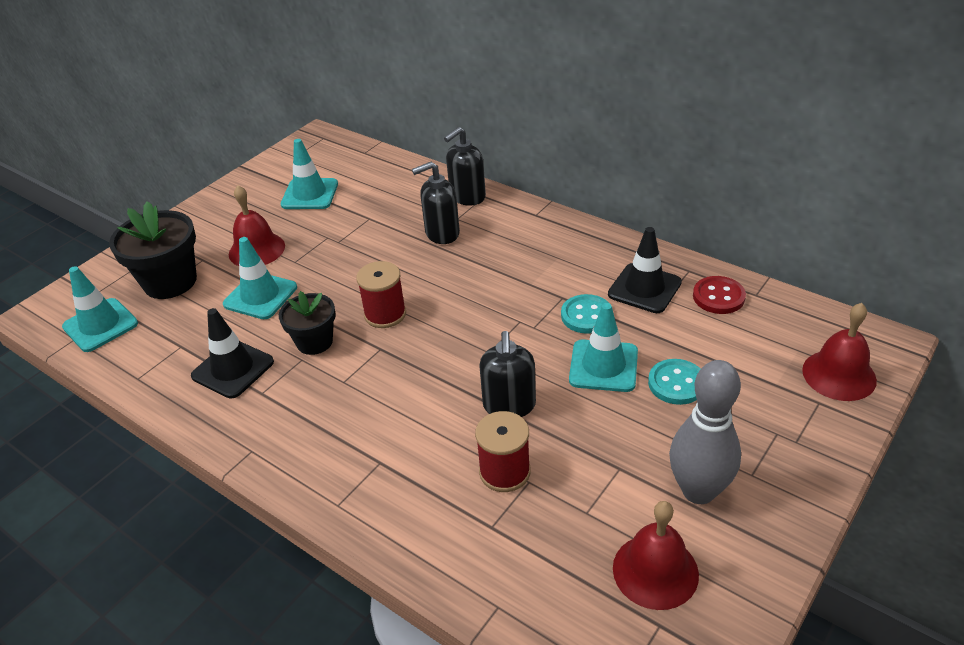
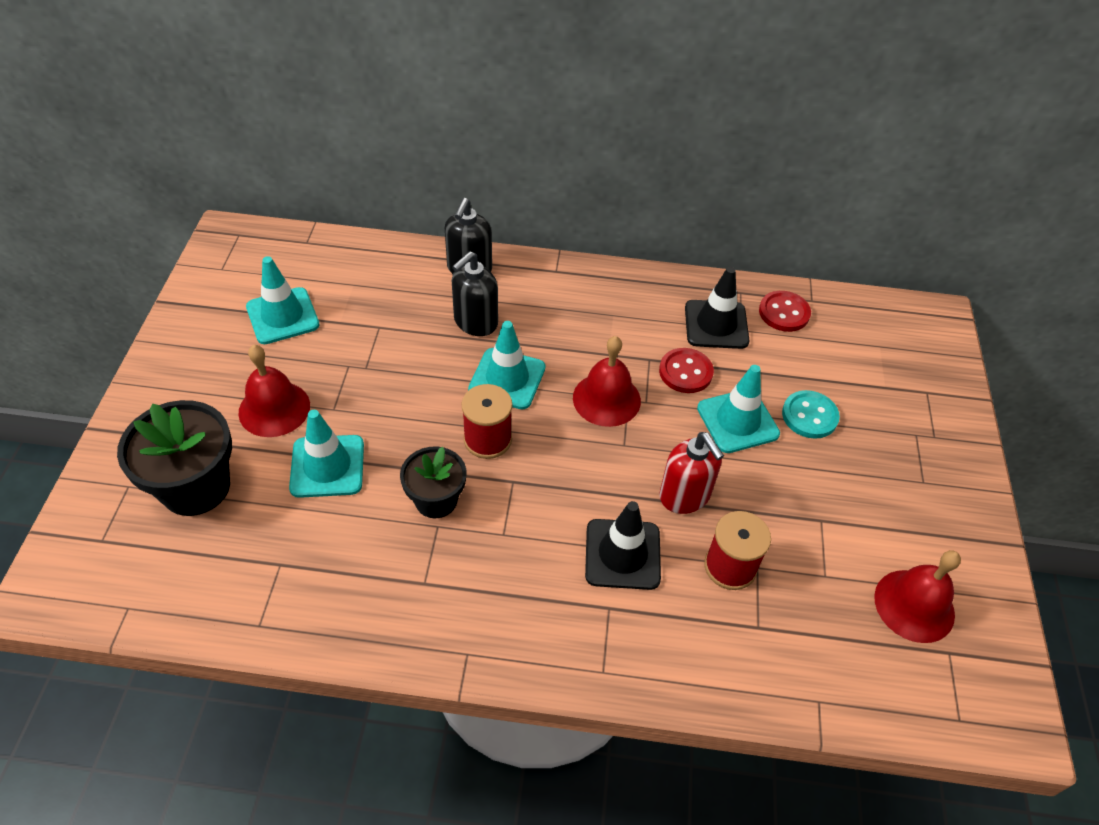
camera: 35 degrees left, 10 degrees up
turquoise traffic cone [62,266,138,352] -> turquoise traffic cone moved to [468,321,546,409]
black traffic cone [191,308,274,399] -> black traffic cone moved to [585,501,661,590]
black soap dispenser [479,331,536,417] -> red soap dispenser [659,432,724,514]
turquoise button [561,294,610,334] -> red button [659,348,714,393]
grey bowling pin [669,360,741,504] -> none
red bell [802,303,877,401] -> red bell moved to [573,336,641,427]

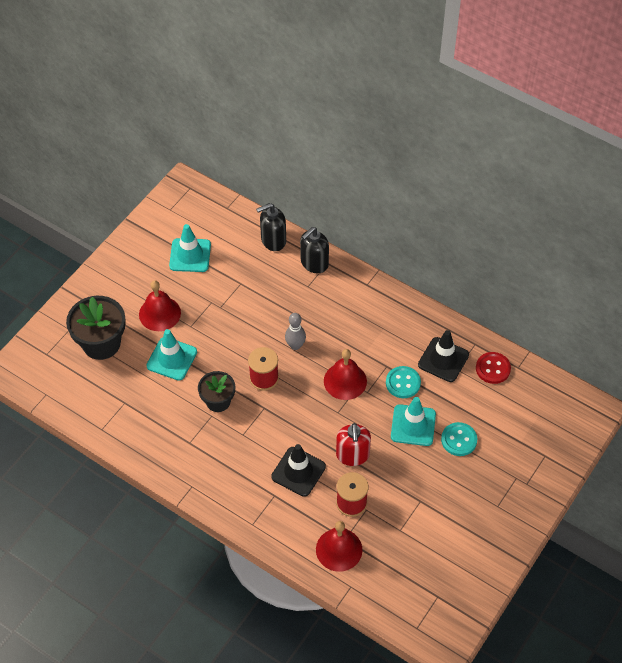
camera: 30 degrees right, 5 degrees up
black soap dispenser [452,251,498,336] -> black soap dispenser moved to [256,203,286,251]
turquoise traffic cone [468,321,546,409] -> grey bowling pin [285,313,306,350]
red button [659,348,714,393] -> turquoise button [386,366,421,398]
red bell [874,550,961,643] -> red bell moved to [316,521,362,572]

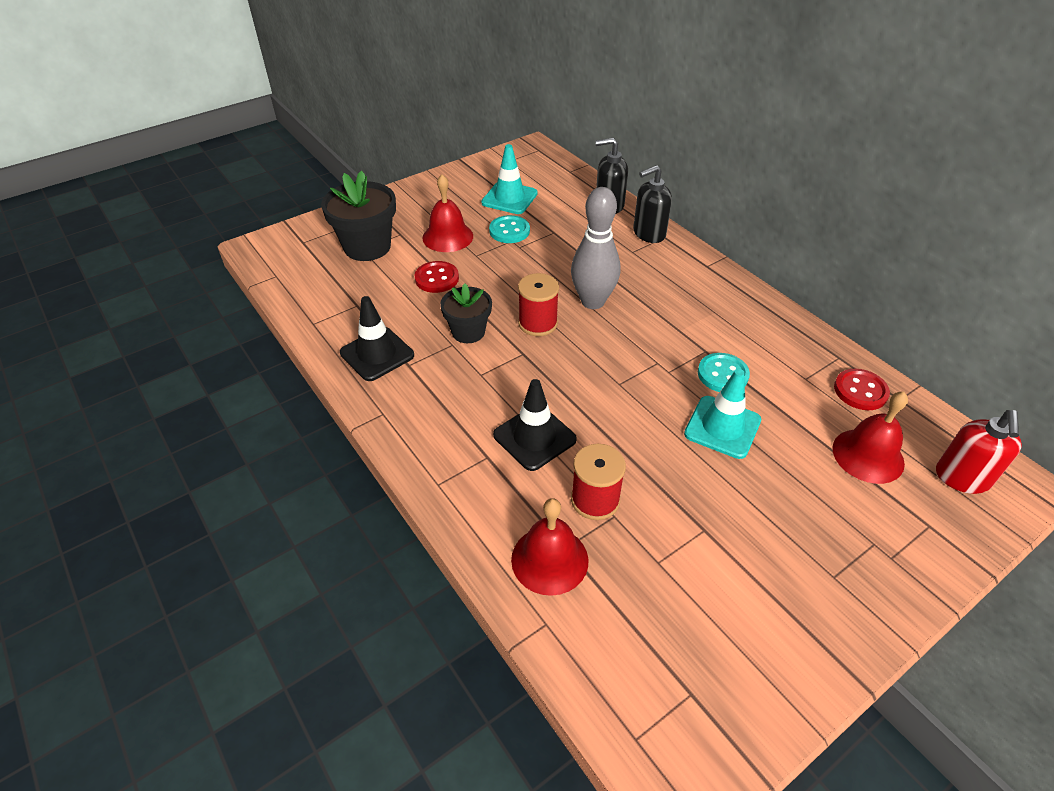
camera: 20 degrees right, 10 degrees down
turquoise traffic cone [146,329,197,381] -> red button [415,261,459,293]
grey bowling pin [285,313,306,350] -> grey bowling pin [571,187,620,309], size x1.73
red bell [324,349,367,400] -> red bell moved to [832,392,908,484]
red soap dispenser [336,423,371,466] -> red soap dispenser moved to [936,410,1022,494]
black traffic cone [418,330,469,382] -> black traffic cone moved to [340,296,414,381]
turquoise button [441,422,477,456] -> turquoise button moved to [489,215,530,243]

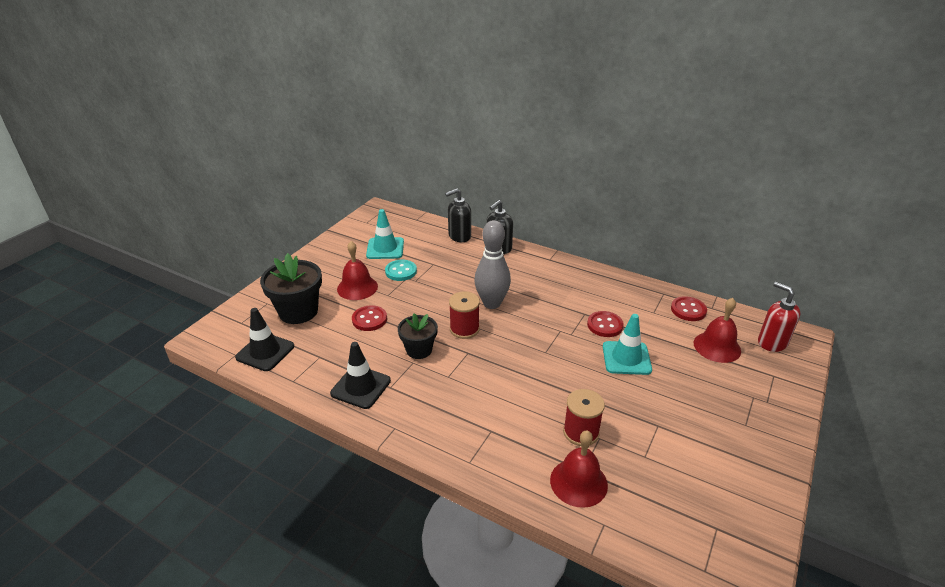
camera: 25 degrees left, 10 degrees down
black traffic cone [493,379,577,471] -> black traffic cone moved to [235,308,294,371]
turquoise button [698,353,750,392] -> red button [587,311,624,337]
red soap dispenser [936,410,1022,494] -> red soap dispenser turned 150 degrees clockwise [758,282,801,352]

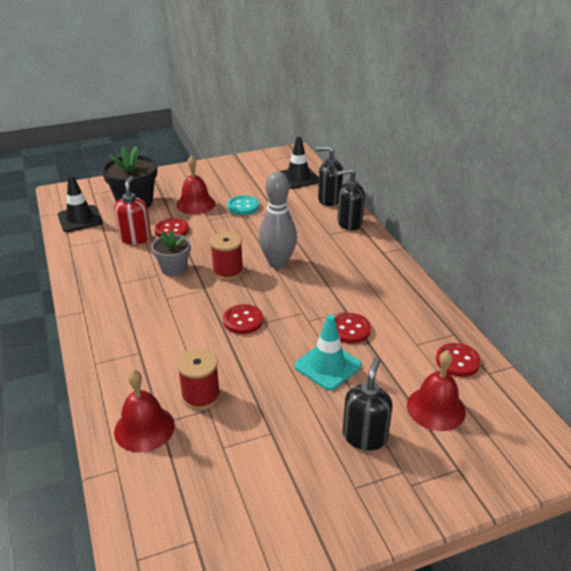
camera: 40 degrees right, 0 degrees up
black traffic cone [330,342,391,409] -> black traffic cone moved to [279,137,319,189]
turquoise traffic cone [366,209,404,259] -> none
black flower pot [398,313,438,359] -> grey flower pot [151,230,191,276]
red soap dispenser [758,282,801,352] -> red soap dispenser moved to [114,176,151,244]
none -> red button [223,304,263,334]
none -> black soap dispenser [343,358,393,450]

